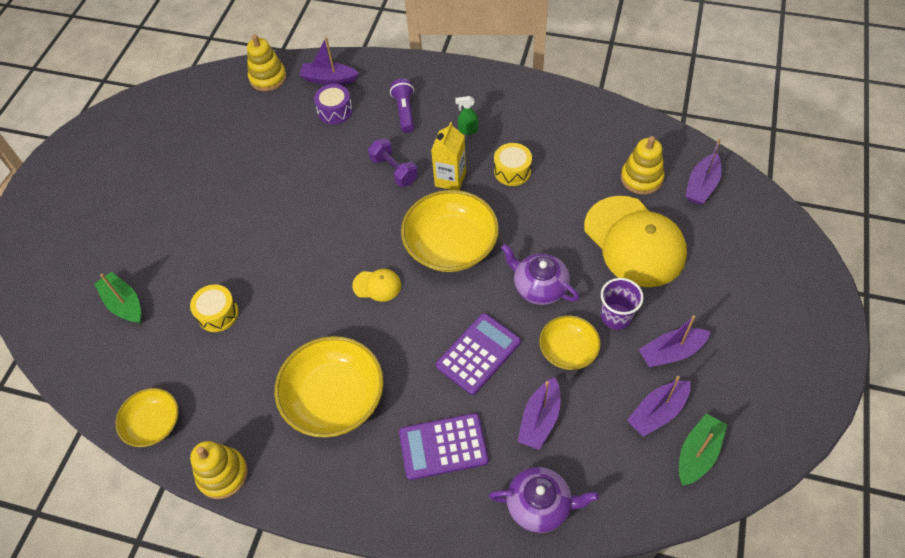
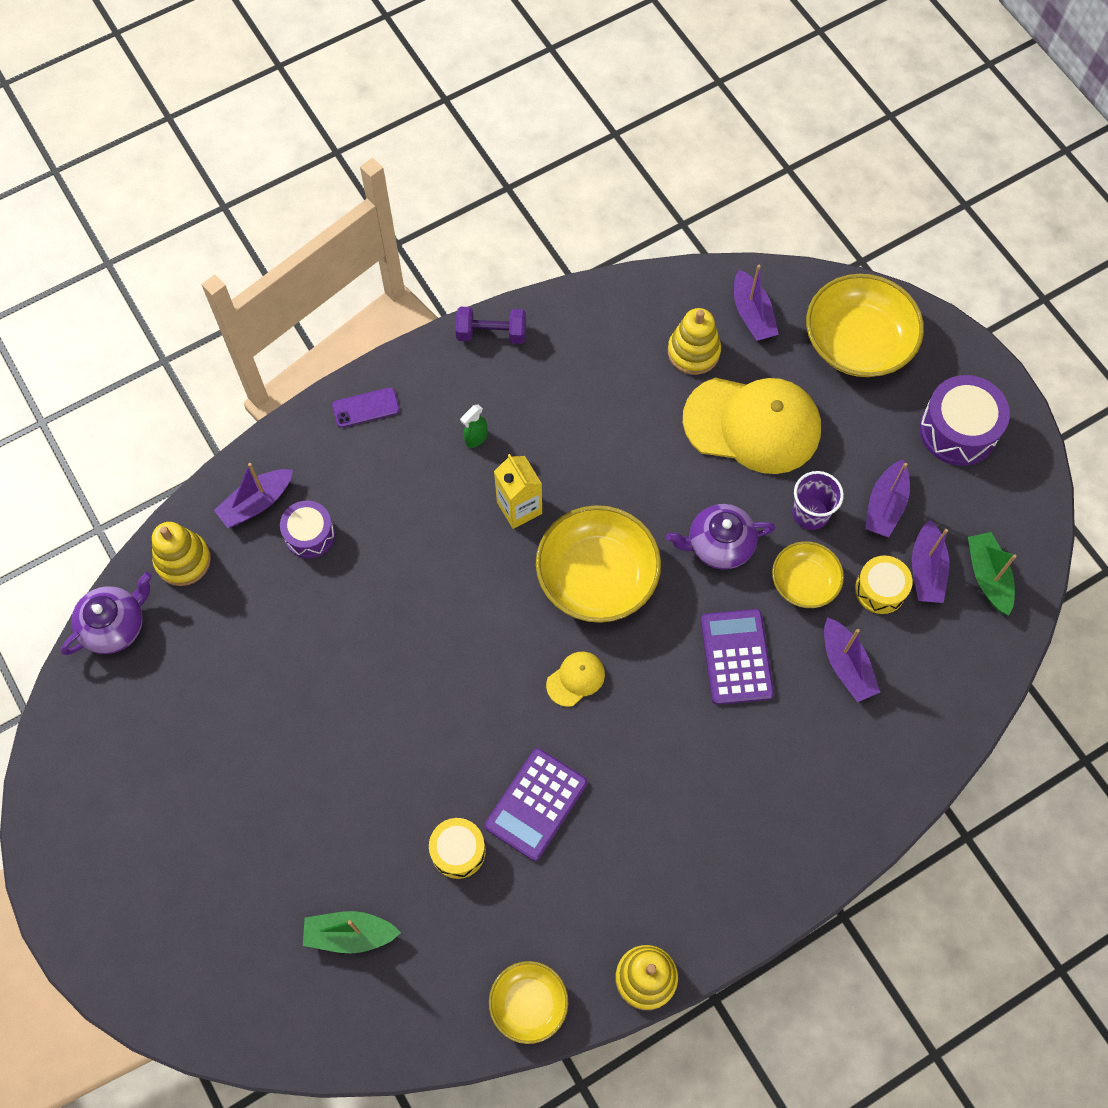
camera: 50 degrees left, 10 degrees up
yellow bowl [275,336,384,438] -> yellow bowl moved to [806,274,924,377]
purple dumbbell [368,138,418,187] -> purple dumbbell moved to [455,307,526,344]
purple flashlight [390,79,414,133] -> none
purple calculator [399,413,489,480] -> purple calculator moved to [485,748,587,861]
purple teapot [489,467,599,533] -> purple teapot moved to [61,572,152,655]
yellow drum [494,143,532,186] -> yellow drum moved to [855,556,913,614]
none -> purple phone [332,387,400,428]
none -> purple drum [919,375,1010,466]

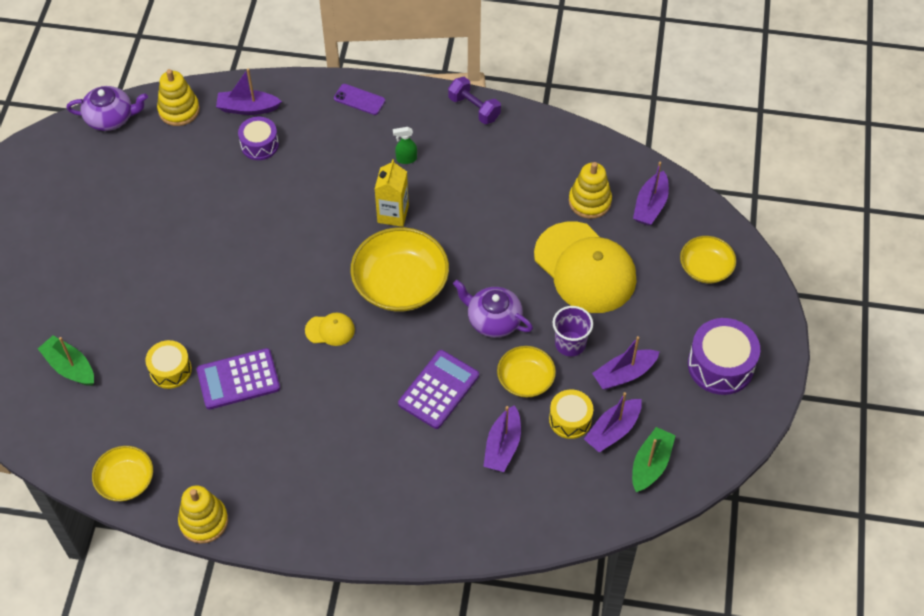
camera: 40 degrees right, 10 degrees down
yellow bowl [806,274,924,377] -> yellow bowl [680,236,736,283], size x0.58

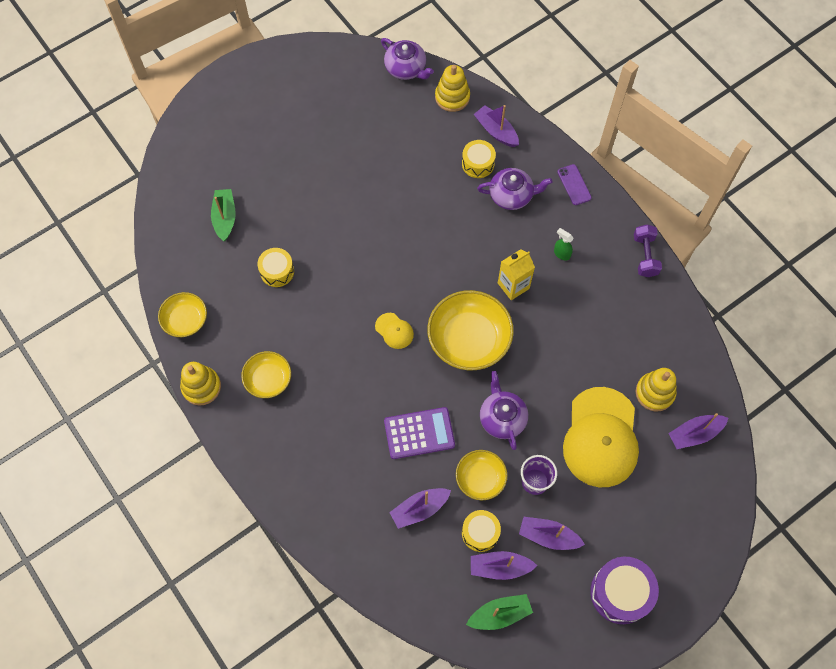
camera: 45 degrees right, 10 degrees up
purple calculator [197,348,280,410] -> none
purple drum [238,117,279,160] -> yellow drum [462,140,496,178]
yellow bowl [680,236,736,283] -> yellow bowl moved to [241,351,291,398]
none -> purple teapot [477,168,552,210]

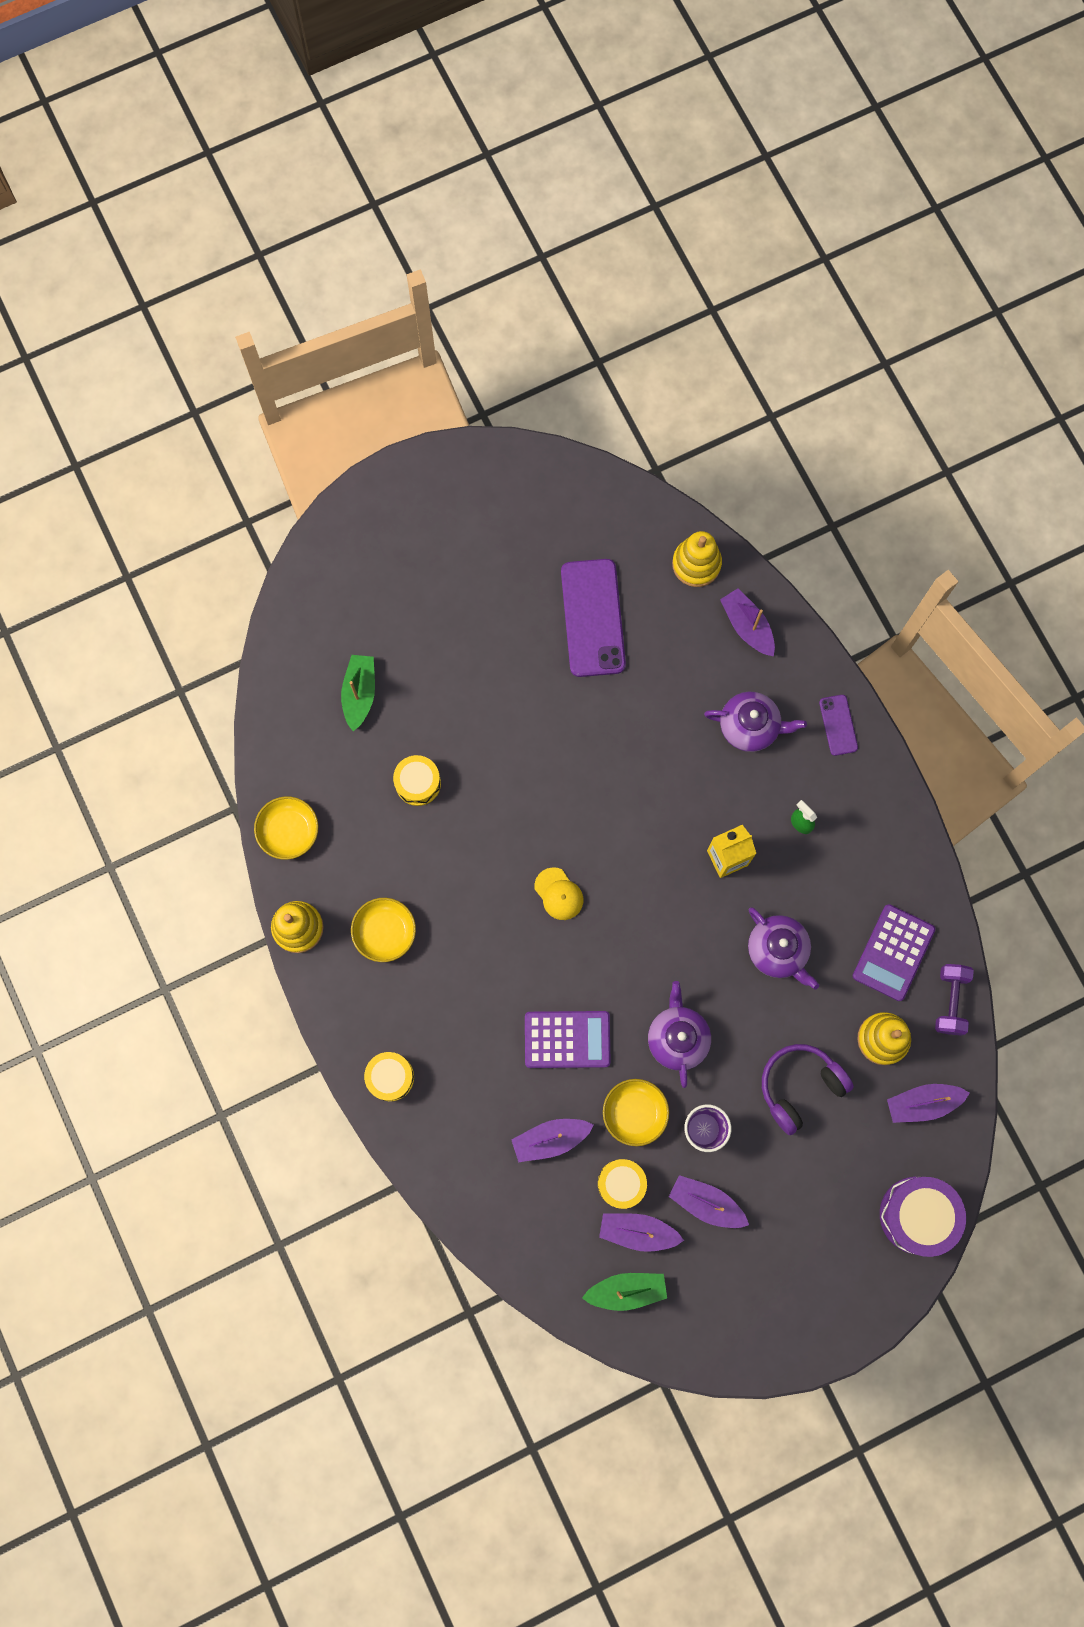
camera: 10 degrees right, 10 degrees up
purple teapot [381,38,434,80] -> purple teapot moved to [748,907,819,990]
yellow bowl [427,290,514,370] -> none
yellow drum [462,140,496,178] -> yellow drum moved to [364,1052,414,1101]
yellow cap [563,387,639,487] -> purple headphones [762,1044,854,1135]
purple drum [590,557,659,624] -> purple drum moved to [880,1177,966,1257]
purple dumbbell [634,225,662,277] -> purple dumbbell moved to [935,964,974,1036]
none -> purple phone [561,559,626,677]
none -> purple calculator [853,904,935,1001]

